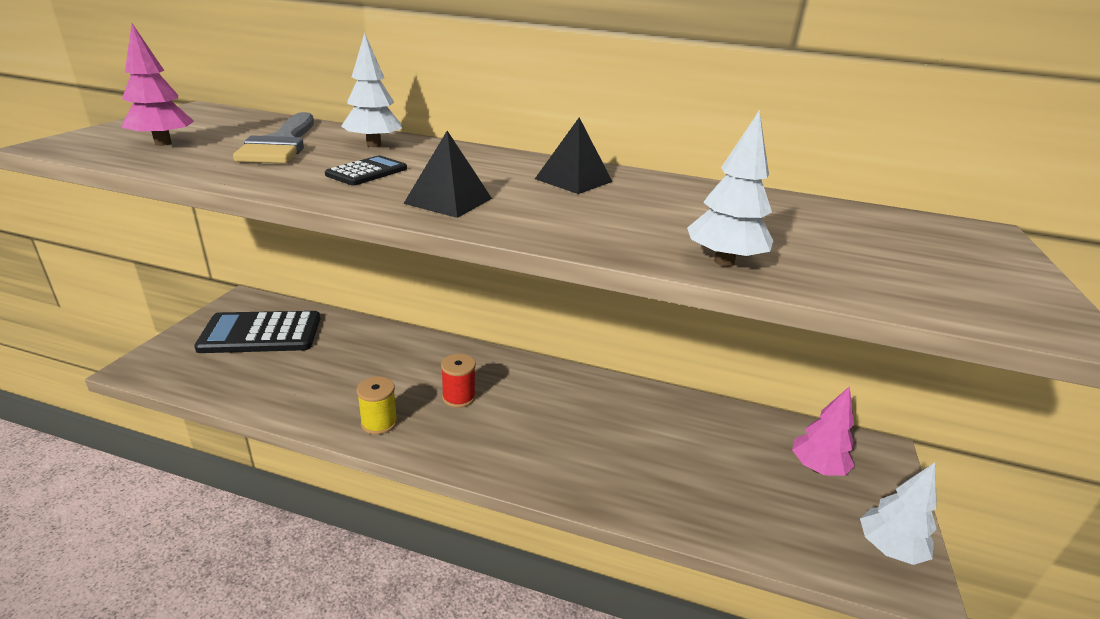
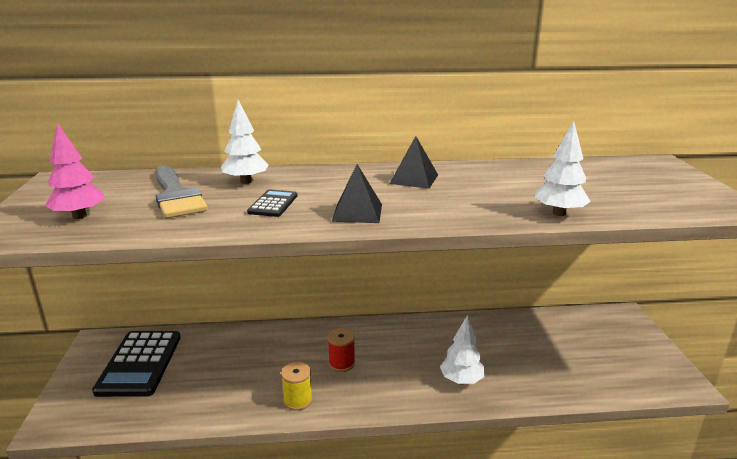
camera: 20 degrees left, 5 degrees down
black calculator [194,311,320,353] -> black calculator turned 60 degrees counterclockwise [92,331,181,397]
pink tree [792,386,855,476] -> none
white tree [860,463,937,565] -> white tree moved to [440,315,484,384]

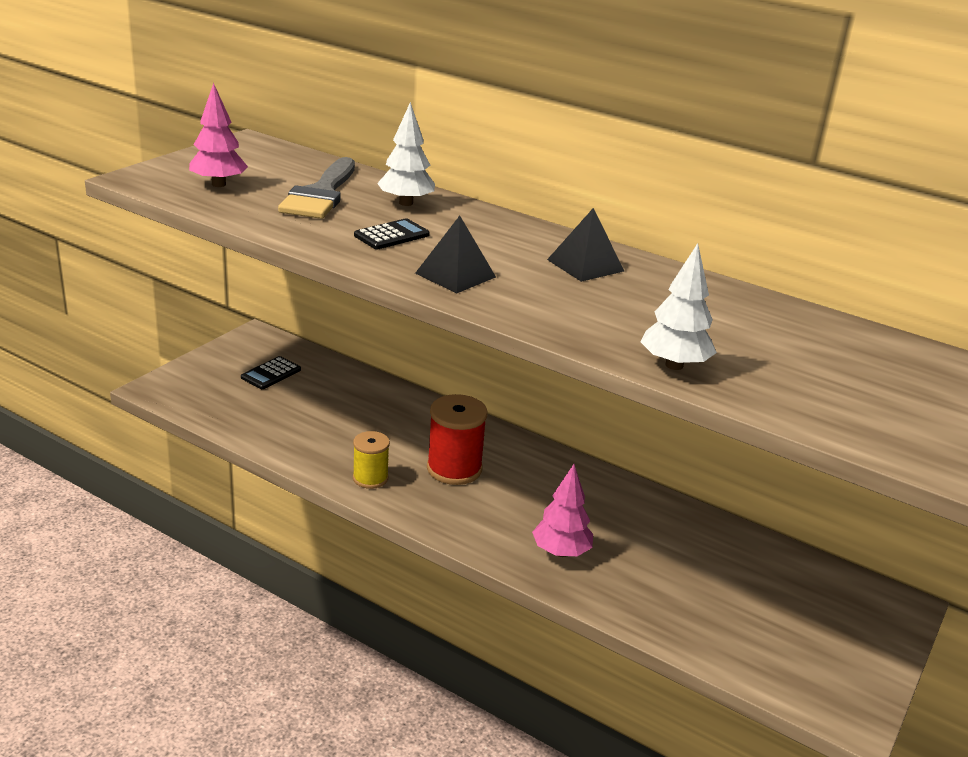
camera: 35 degrees right, 5 degrees up
black calculator [92,331,181,397] -> black calculator [241,356,301,389], size x0.49
red spool [328,328,355,372] -> red spool [427,394,487,485], size x1.60
white tree [440,315,484,384] -> pink tree [532,464,593,557]

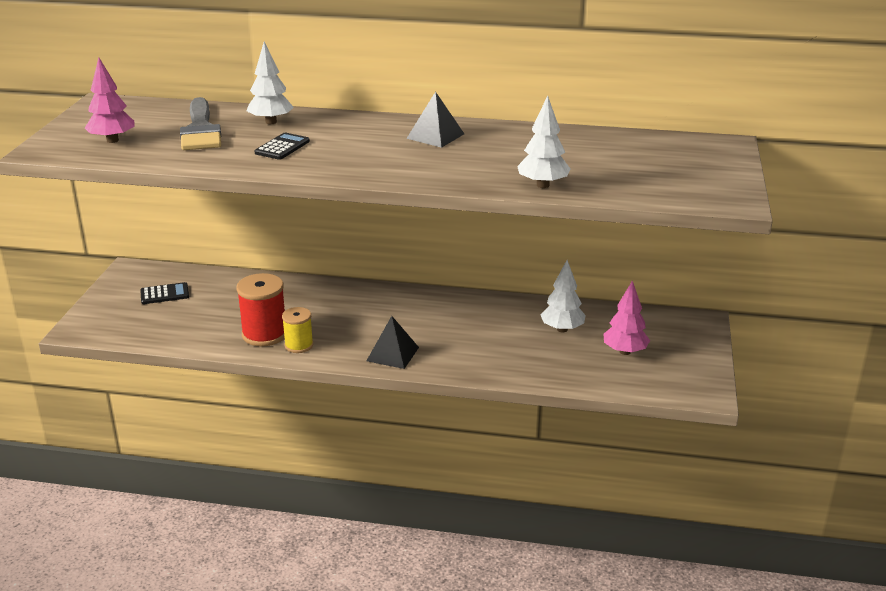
camera: 20 degrees left, 0 degrees up
black calculator [241,356,301,389] -> black calculator turned 120 degrees counterclockwise [140,282,189,304]
black pyramid [415,216,496,293] -> black pyramid moved to [366,316,419,369]
red spool [427,394,487,485] -> red spool moved to [236,273,285,346]
pink tree [532,464,593,557] -> pink tree moved to [603,280,650,355]
none -> white tree [540,260,586,332]

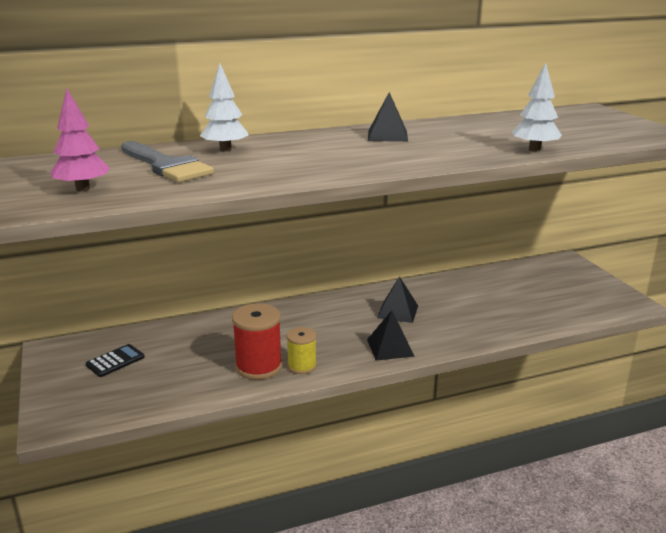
camera: 30 degrees left, 5 degrees down
black calculator [255,133,310,160] -> none
white tree [540,260,586,332] -> none
pink tree [603,280,650,355] -> none
none -> black pyramid [377,276,418,323]

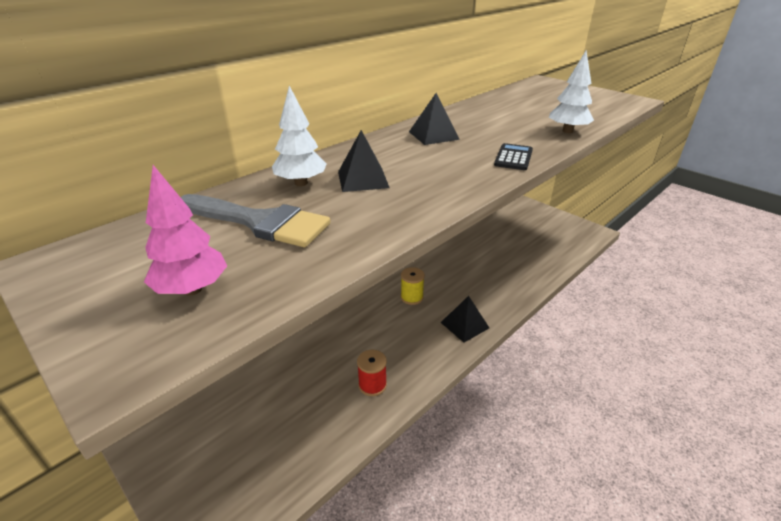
camera: 25 degrees left, 10 degrees up
black calculator [86,344,145,377] -> black calculator moved to [494,143,533,170]
red spool [232,303,282,380] -> red spool [357,350,387,396], size x0.62
yellow spool [286,327,317,374] -> yellow spool moved to [400,267,425,305]
black pyramid [377,276,418,323] -> black pyramid moved to [338,130,390,192]

